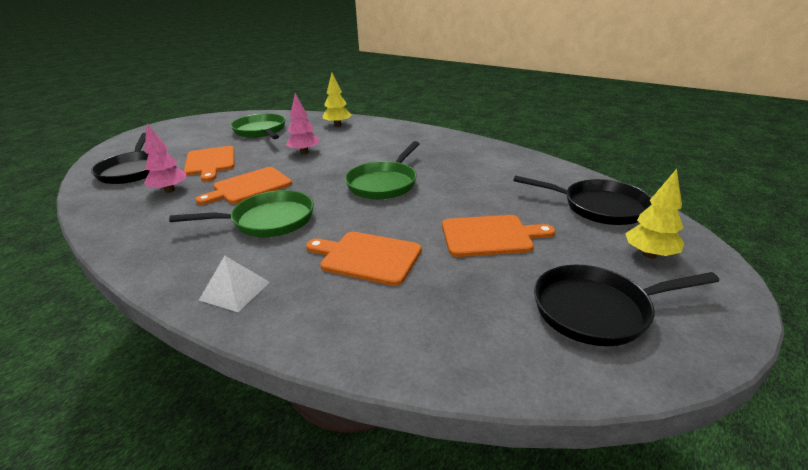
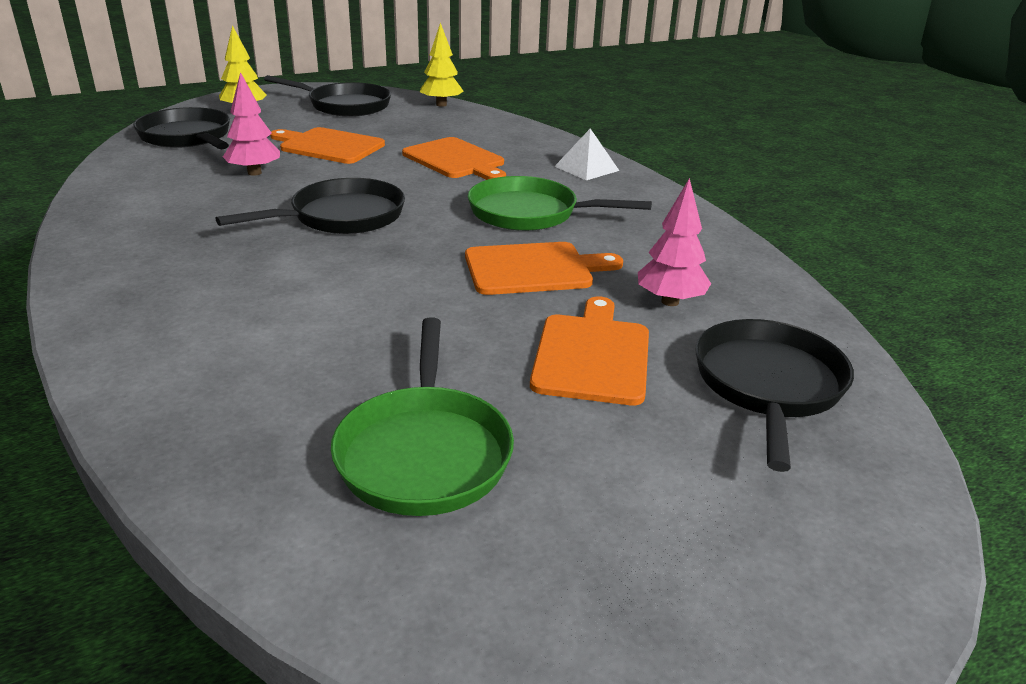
camera: 155 degrees left, 0 degrees up
pink tree [286,93,320,154] -> pink tree moved to [223,72,280,176]
yellow tree [323,73,351,127] -> yellow tree moved to [420,23,463,107]
green pan [345,141,420,200] -> black pan [215,178,405,234]

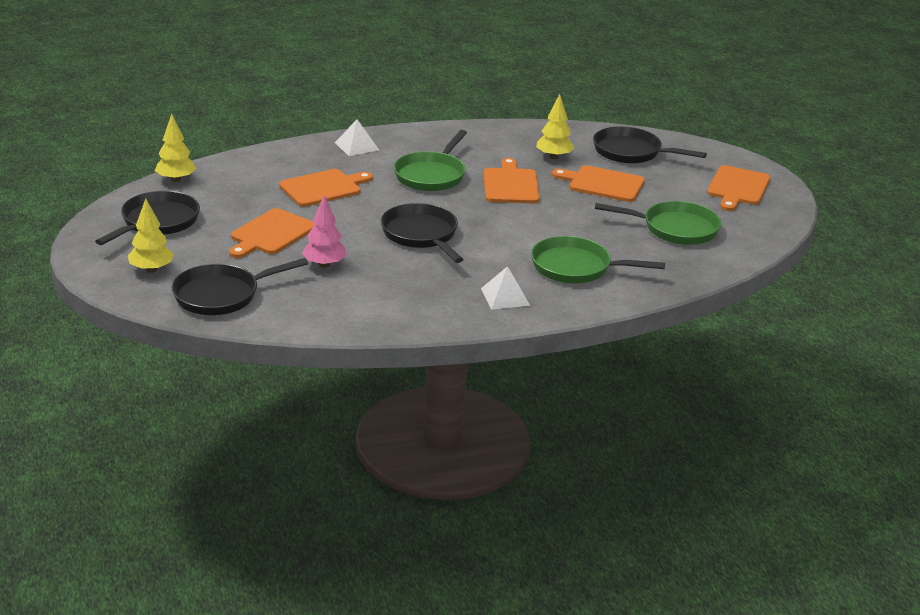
camera: 80 degrees left, 0 degrees up
pink tree [638,178,711,306] -> yellow tree [536,94,575,159]
none -> white pyramid [481,266,530,310]
none -> green pan [531,236,665,283]
none -> orange cutting board [707,165,770,211]

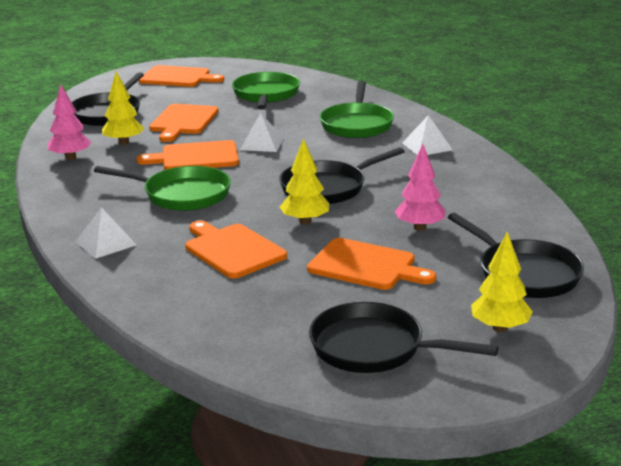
camera: 95 degrees left, 5 degrees down
yellow tree [155,114,196,182] -> yellow tree moved to [280,138,329,224]
none -> pink tree [47,85,92,160]
none -> white pyramid [240,113,283,152]

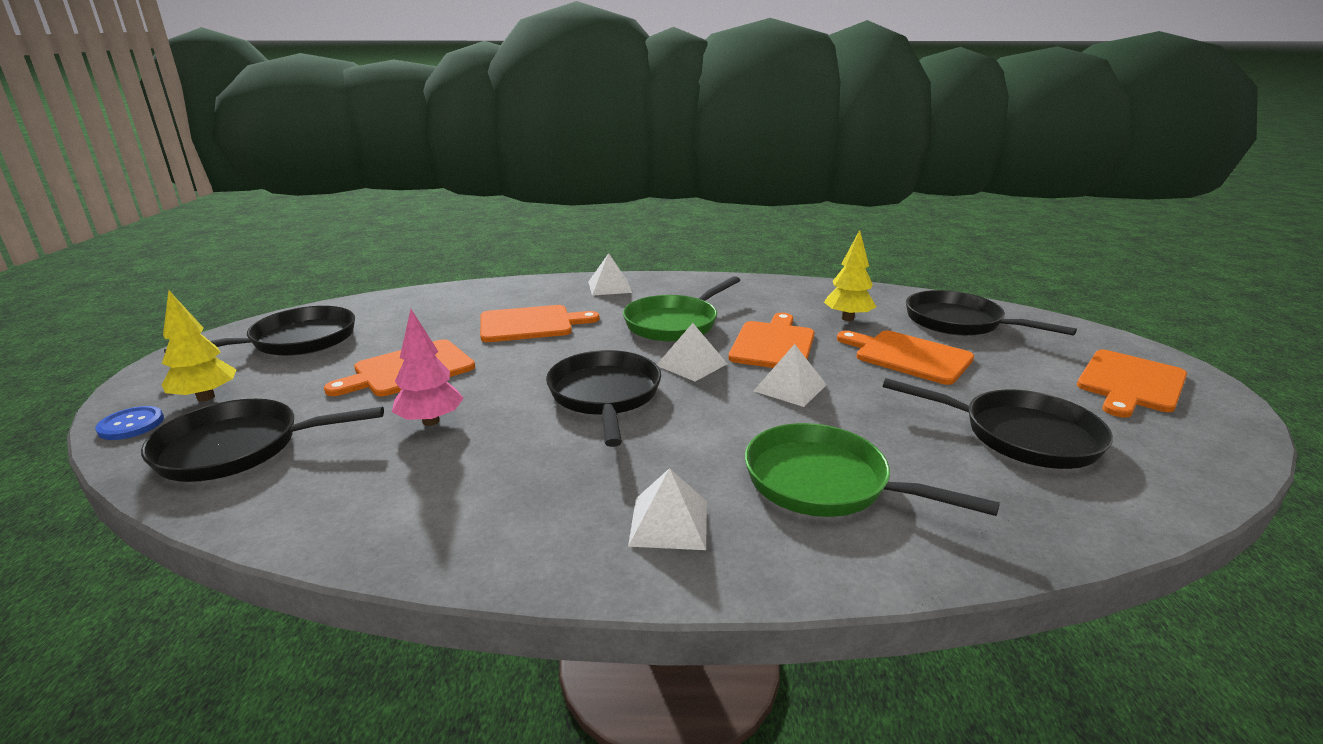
camera: 115 degrees right, 0 degrees up
pink tree [47,85,92,160] -> none
green pan [232,72,300,109] -> black pan [883,378,1113,469]
yellow tree [280,138,329,224] -> none
none -> blue button [95,406,164,440]
none -> white pyramid [657,323,727,381]

